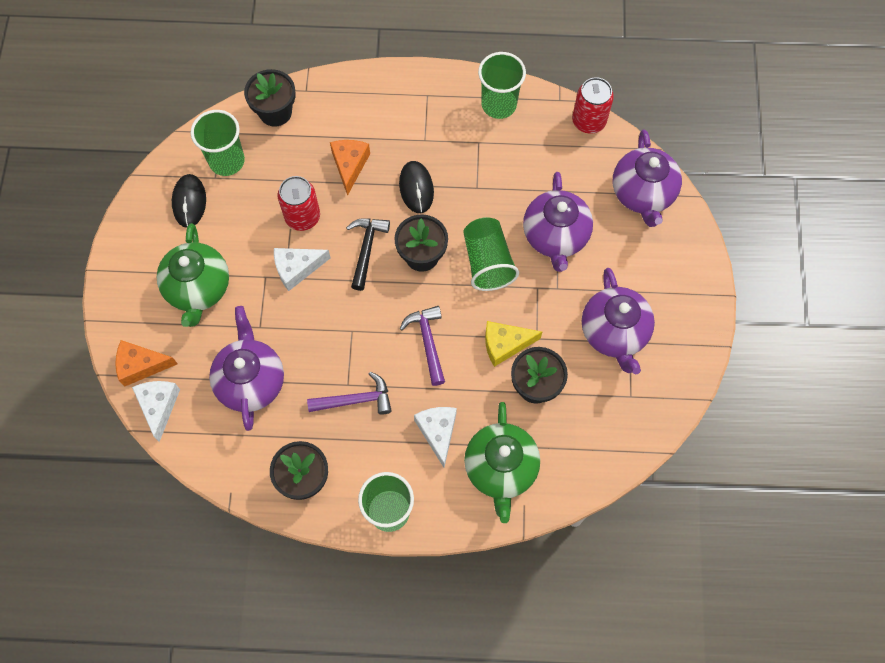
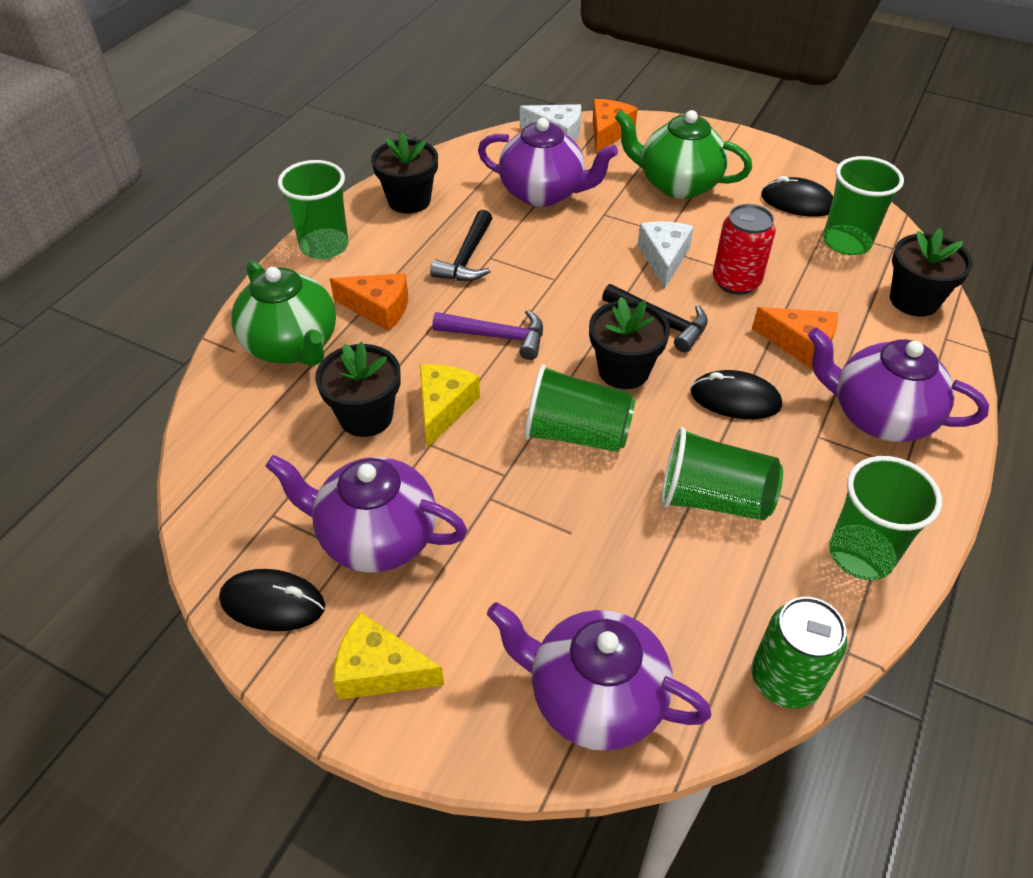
camera: 115 degrees right, 20 degrees down
purple hammer [307,372,392,415] -> black hammer [430,210,492,281]
white cheese [414,407,457,468] -> orange cheese [330,273,408,331]
green teapot [464,402,540,523] -> green teapot turned 150 degrees counterclockwise [231,260,336,366]
purple teapot [523,172,593,272] -> purple teapot moved to [808,328,989,442]
red can [572,77,614,134] -> green can [752,597,847,708]
none -> black mouse [219,569,325,631]
none -> yellow cheese [333,612,444,700]
none -> green cup [662,427,783,521]

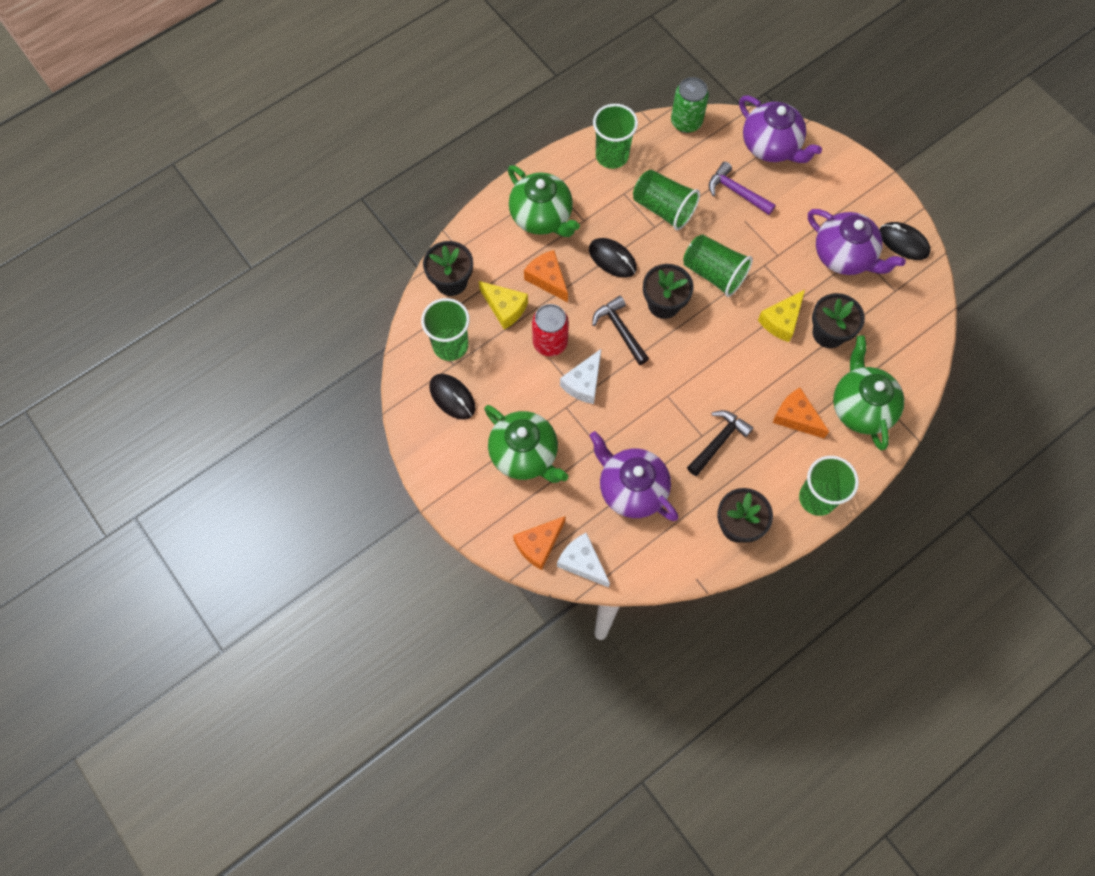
camera: 155 degrees left, 20 degrees up
yellow cheese [333,612,444,700] -> yellow cheese moved to [479,281,528,330]
purple hammer [432,309,543,360] -> purple hammer moved to [709,162,776,215]
purple teapot [808,328,989,442] -> green teapot [508,165,580,237]

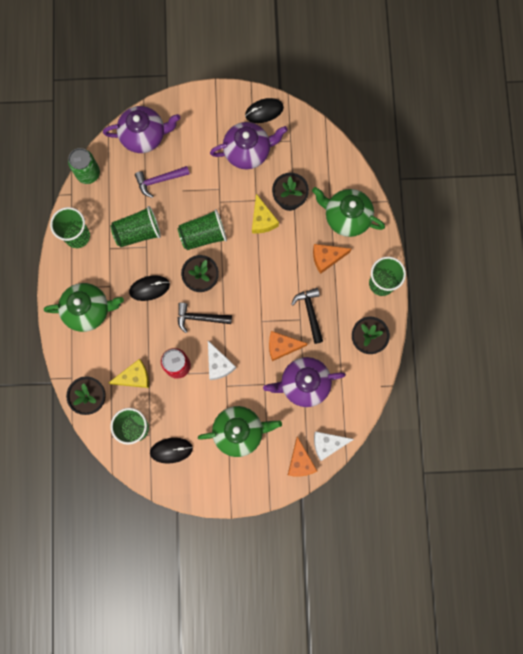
camera: 55 degrees left, 10 degrees up
orange cheese [524,250,568,302] -> orange cheese moved to [269,331,308,361]

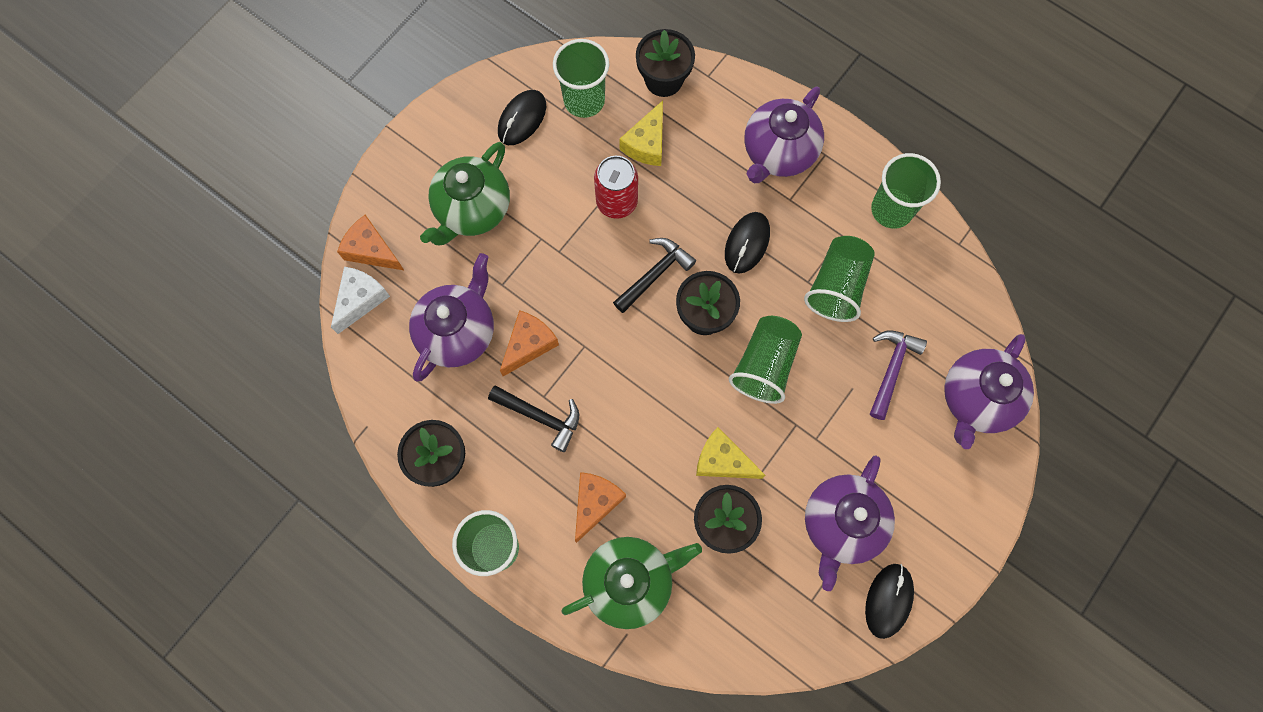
camera: 130 degrees right, 5 degrees down
green teapot [44,283,124,332] -> purple teapot [744,86,824,183]
green can [68,148,100,184] -> none
white cheese [208,341,236,380] -> none

